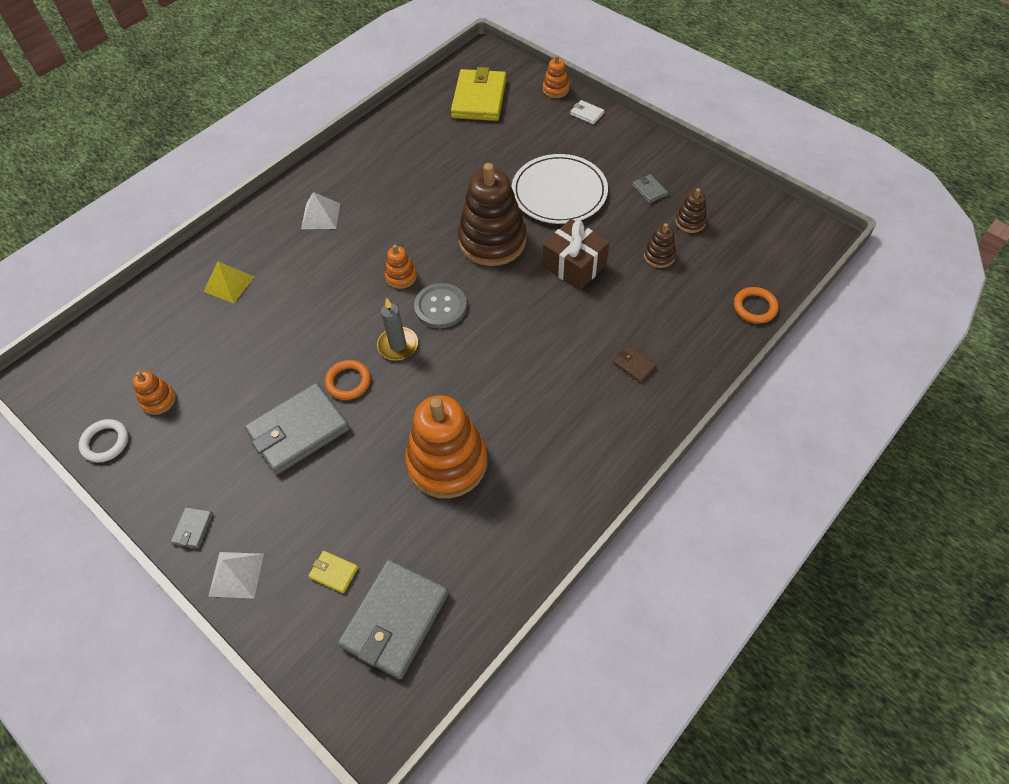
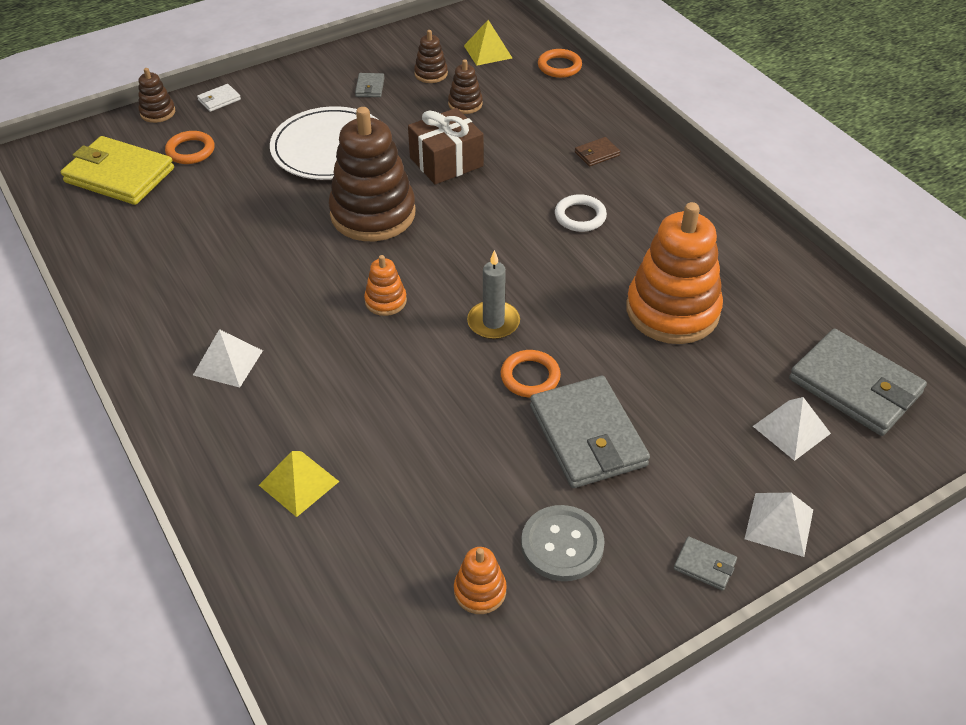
camera: 75 degrees left, 10 degrees down
white ring [79,419,128,462] -> white ring moved to [555,194,607,232]
yellow wallet [308,551,358,593] -> white pyramid [753,397,831,461]
grey button [414,283,467,329] -> grey button moved to [521,505,605,581]
orange stacking toy [543,55,569,98] -> brown stacking toy [138,68,175,123]
grey wallet [632,174,668,203] -> grey wallet turned 75 degrees counterclockwise [355,73,385,97]
none -> orange ring [165,131,215,164]
none -> yellow pyramid [464,20,512,66]

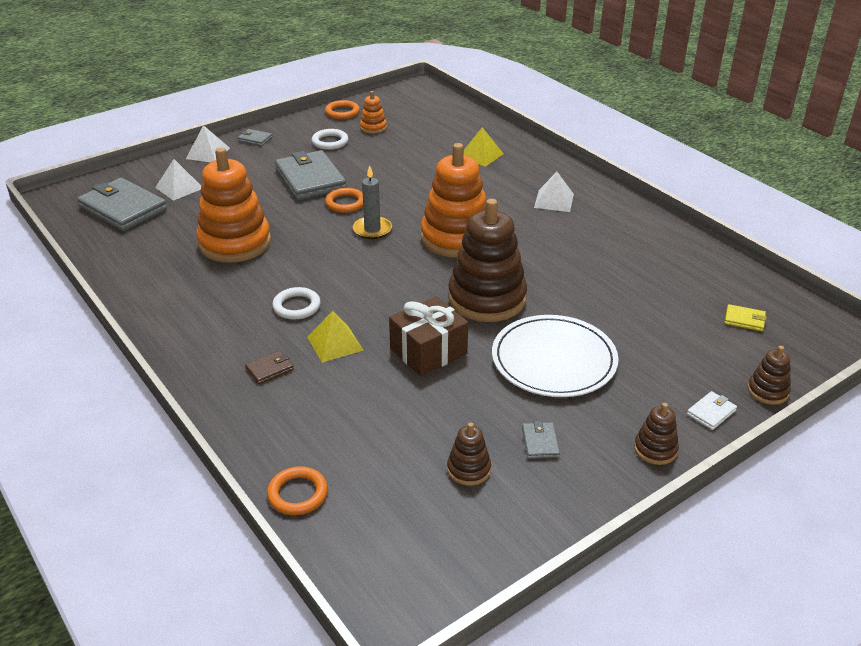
camera: 175 degrees right, 10 degrees down
yellow wallet [61,136,174,205] -> yellow wallet [725,304,767,331], size x0.43
orange ring [165,131,215,164] -> orange ring moved to [325,100,360,119]
orange stacking toy [364,255,407,316] -> orange stacking toy [421,143,486,257], size x2.21
brown stacking toy [448,59,483,114] -> brown stacking toy moved to [634,403,679,465]
yellow pyramid [464,20,512,66] -> yellow pyramid moved to [307,311,363,363]
grey button [521,505,605,581] -> white ring [312,129,348,150]

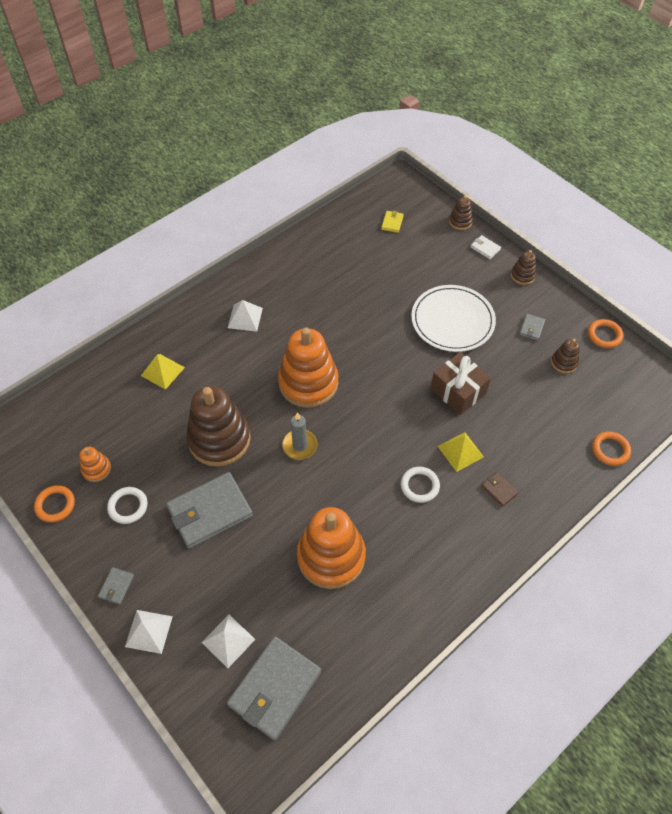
camera: 95 degrees left, 20 degrees up
orange ring [325,188,363,213] -> orange ring moved to [588,319,623,348]
brown stacking toy [448,199,527,322] -> brown stacking toy moved to [186,386,251,467]
grey wallet [522,421,560,459] -> grey wallet turned 60 degrees counterclockwise [519,314,545,341]

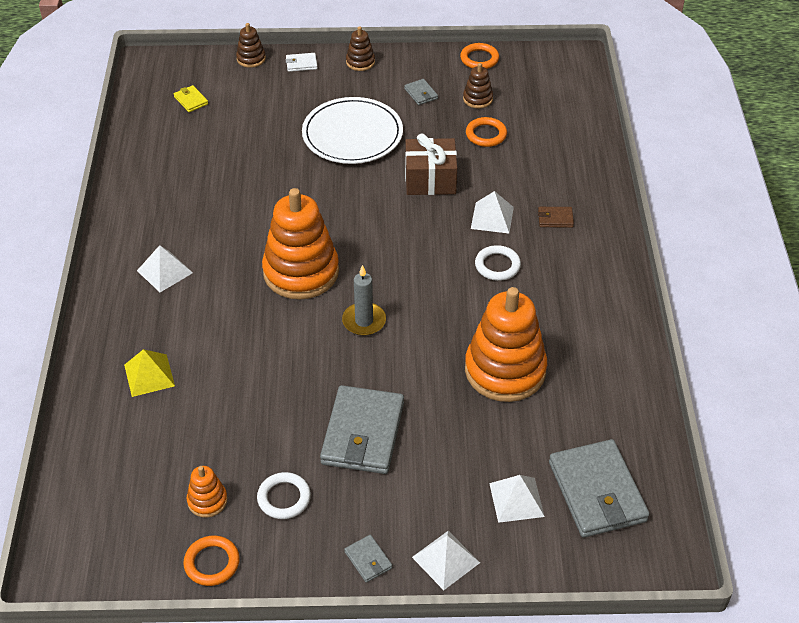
camera: 50 degrees left, 10 degrees down
brown stacking toy [186,386,251,467] -> none
yellow pyramid [438,432,484,472] -> white pyramid [471,191,514,233]
orange ring [592,431,631,466] -> orange ring moved to [466,117,507,147]

